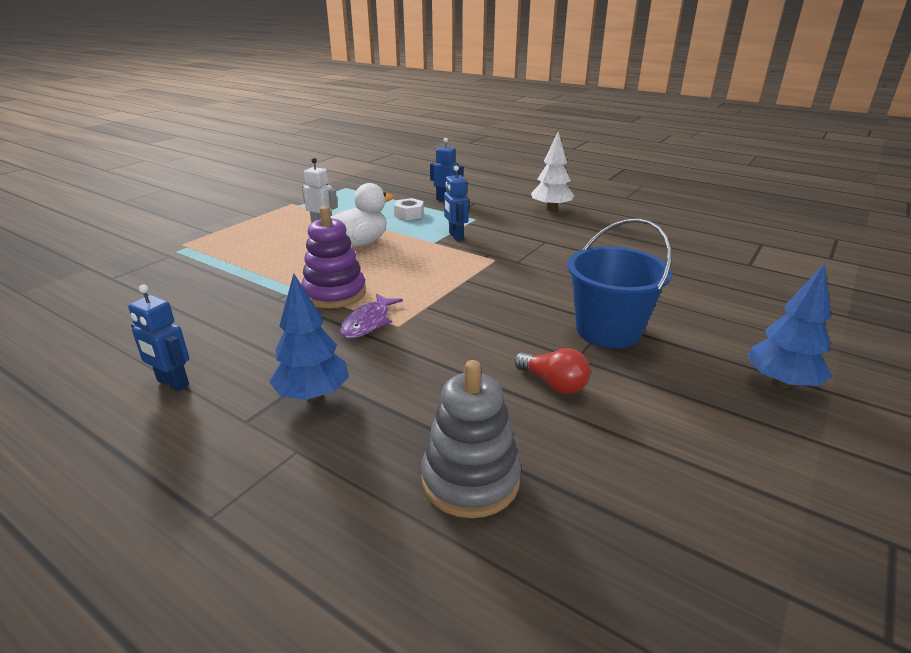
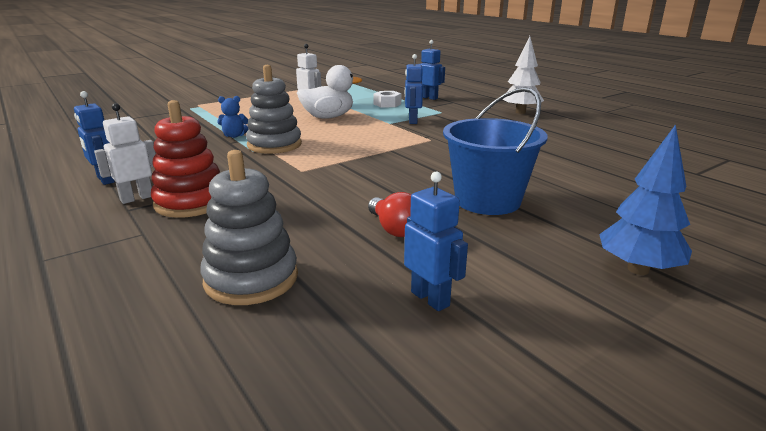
camera: 20 degrees right, 5 degrees down
blue tree [269,274,349,401] -> red stacking toy [151,100,220,218]
purple stacking toy [301,206,366,308] -> grey stacking toy [246,65,302,154]
purple fish [340,294,403,338] -> none
none -> white robot [94,103,156,204]
none -> blue teddy bear [218,96,249,138]
none -> blue robot [404,171,468,311]

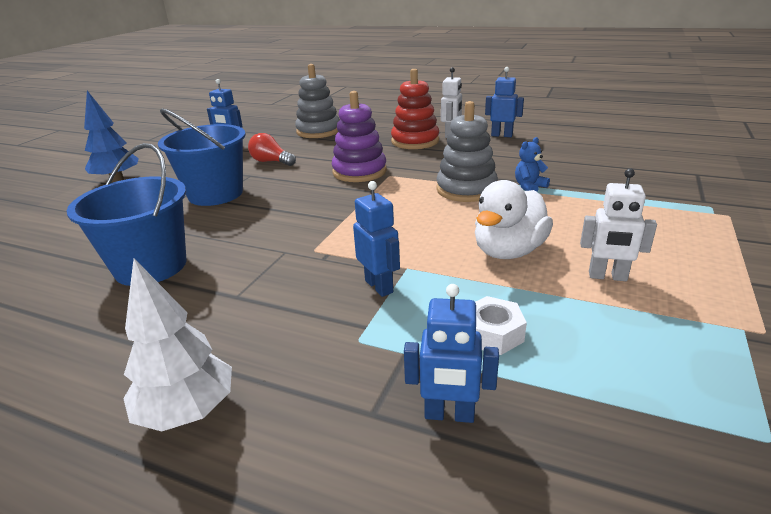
camera: 150 degrees right, 5 degrees up
none -> blue bucket [67,143,186,286]
none -> purple stacking toy [332,91,387,182]

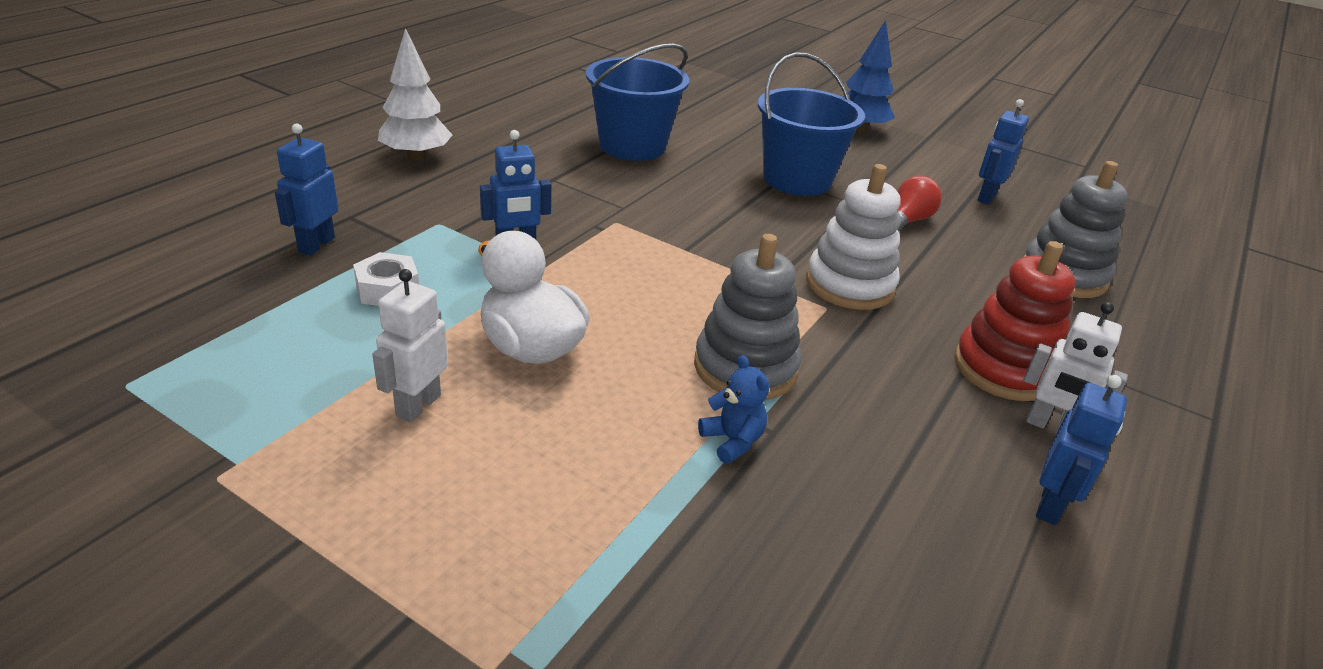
camera: 95 degrees right, 5 degrees up
purple stacking toy [332,91,387,182] -> white stacking toy [806,164,901,310]

